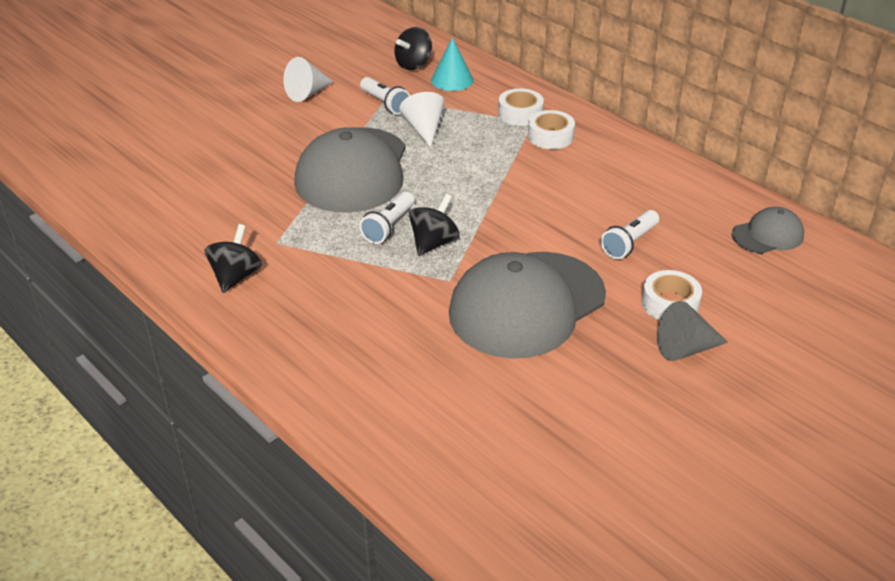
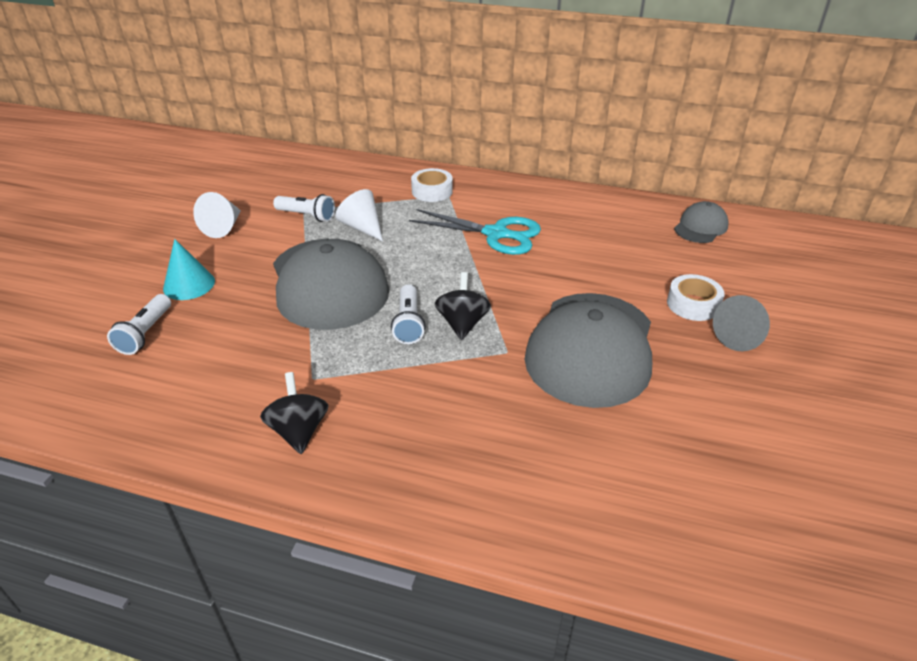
camera: 30 degrees left, 0 degrees up
black spinning top [394,27,432,70] -> none
turquoise cone [431,37,474,91] -> turquoise cone moved to [163,239,215,300]
white tape [528,110,575,149] -> none
white flashlight [601,210,659,259] -> white flashlight moved to [107,294,171,355]
none -> turquoise scissors [409,209,541,255]

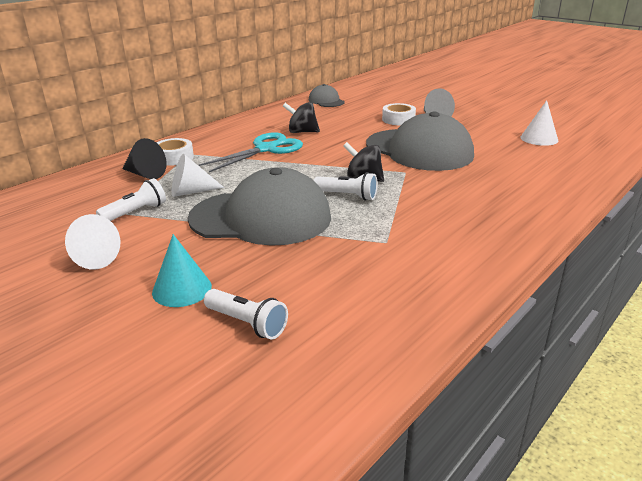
camera: 65 degrees left, 10 degrees down
black spinning top [260,372,329,454] -> black spinning top moved to [283,102,320,133]
none -> black cone [122,138,167,179]
none -> white cone [520,100,558,146]

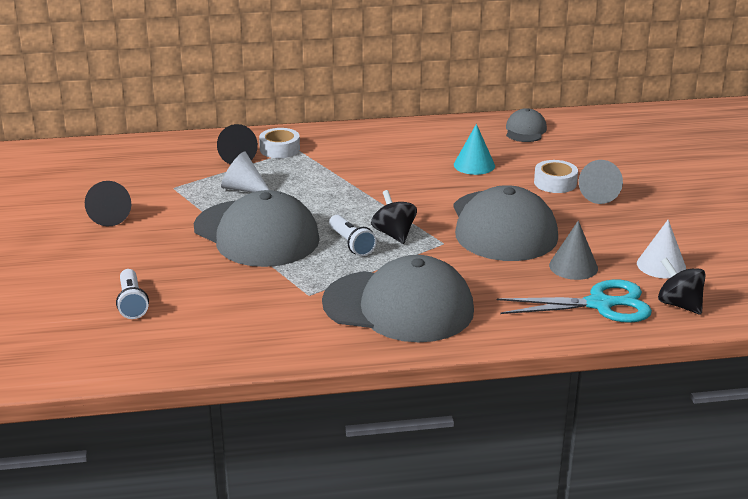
camera: 40 degrees right, 0 degrees up
white cone [65,214,120,269] -> black cone [85,181,131,227]
white flashlight [96,178,166,221] -> none
turquoise cone [152,234,212,307] -> turquoise cone moved to [454,124,495,175]
turquoise scissors [199,132,303,172] -> turquoise scissors moved to [497,280,652,323]
black spinning top [283,102,320,133] -> black spinning top moved to [658,258,706,315]
none -> grey cap [322,255,474,342]
none -> grey cone [549,221,598,280]

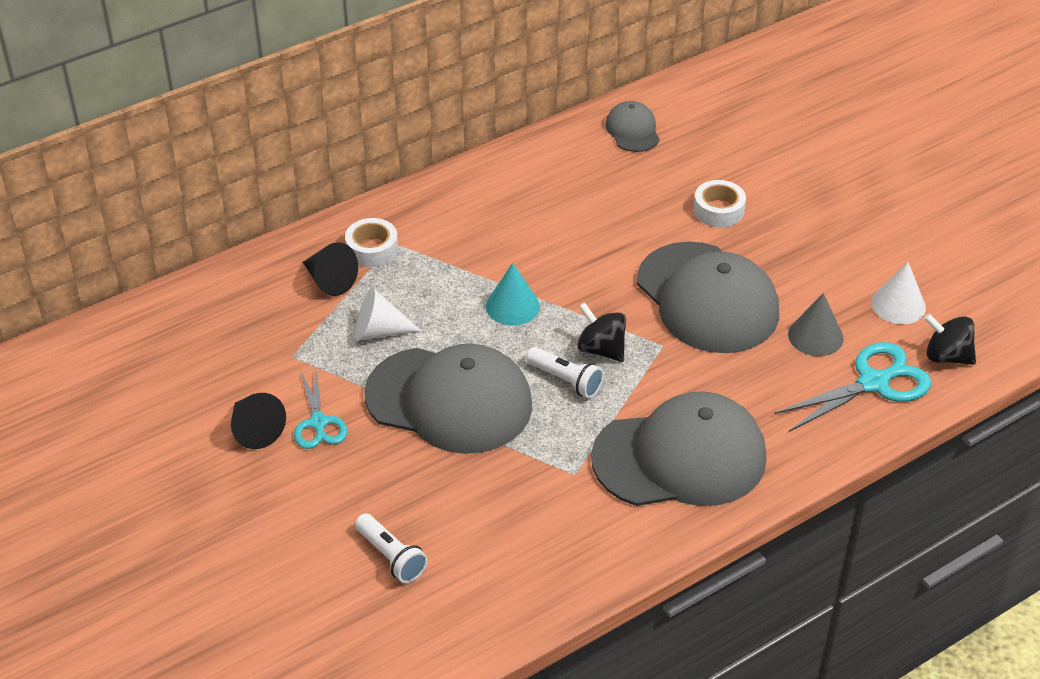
camera: 25 degrees left, 15 degrees up
turquoise cone [454,124,495,175] -> turquoise cone moved to [486,263,540,326]
grey cone [579,160,623,204] -> none
none -> turquoise scissors [294,371,347,449]

